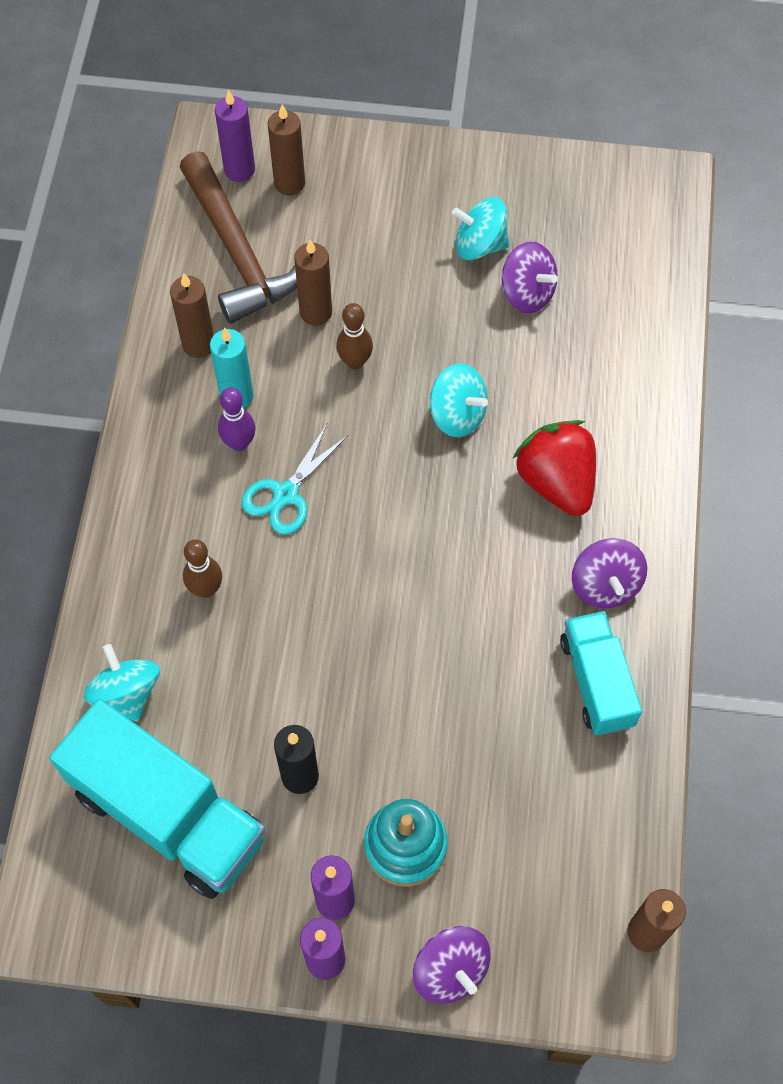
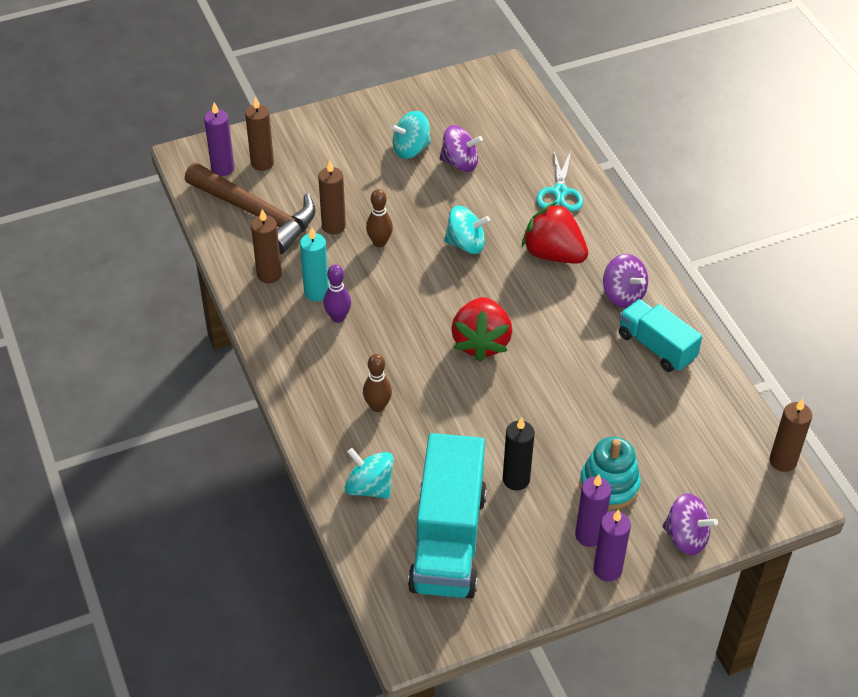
camera: 30 degrees left, 15 degrees down
turquoise truck [49,699,266,899] -> turquoise truck turned 90 degrees clockwise [408,433,487,599]
turquoise scissors [241,423,349,535] -> turquoise scissors moved to [536,151,583,212]
none -> red strawberry [451,297,512,362]

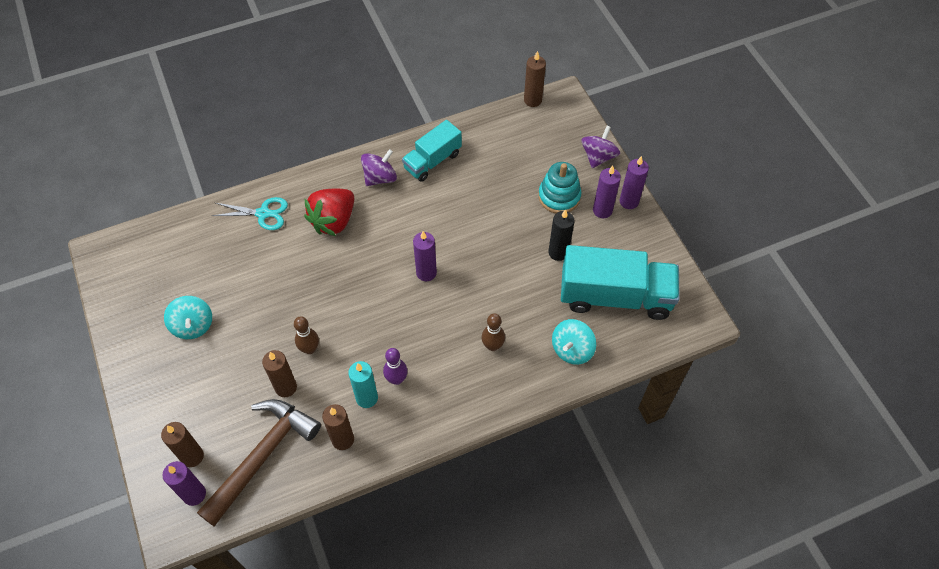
camera: 90 degrees left, 10 degrees up
purple spinning top [439,125,483,172] -> none
turquoise spinning top [444,206,490,254] -> none
red strawberry [451,297,512,362] -> purple candle [413,231,437,281]

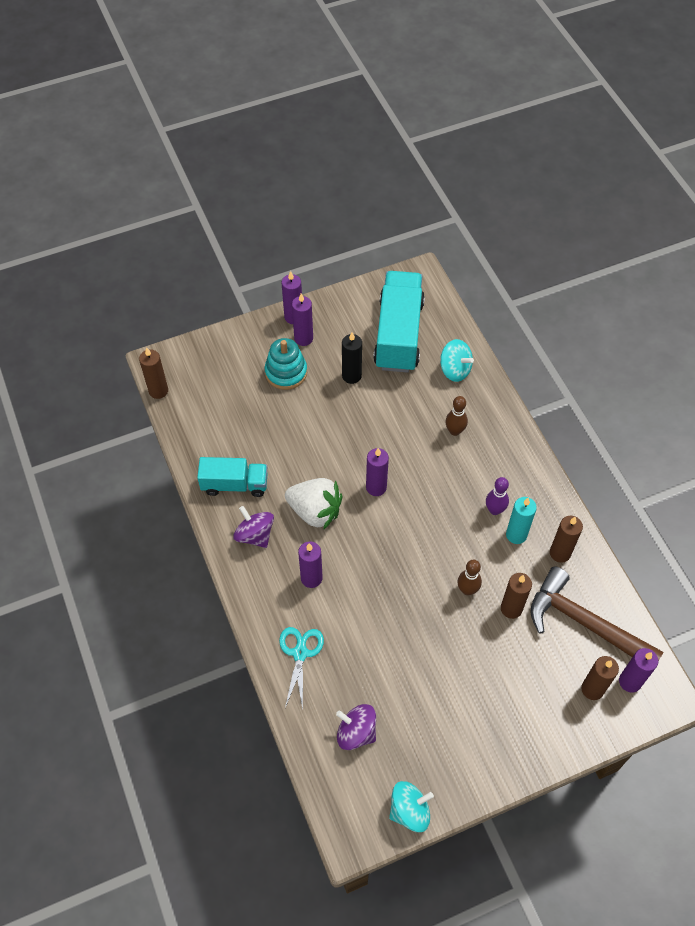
camera: 90 degrees left, 0 degrees up
turquoise spinning top [164,296,212,339] -> turquoise spinning top moved to [389,781,434,832]
red strawberry [304,189,354,236] -> purple candle [298,541,323,588]
turquoise truck [402,120,462,182] -> turquoise truck turned 45 degrees counterclockwise [197,457,267,497]
purple spinning top [581,126,620,168] -> purple spinning top moved to [336,704,376,750]
none -> white strawberry [285,478,342,530]

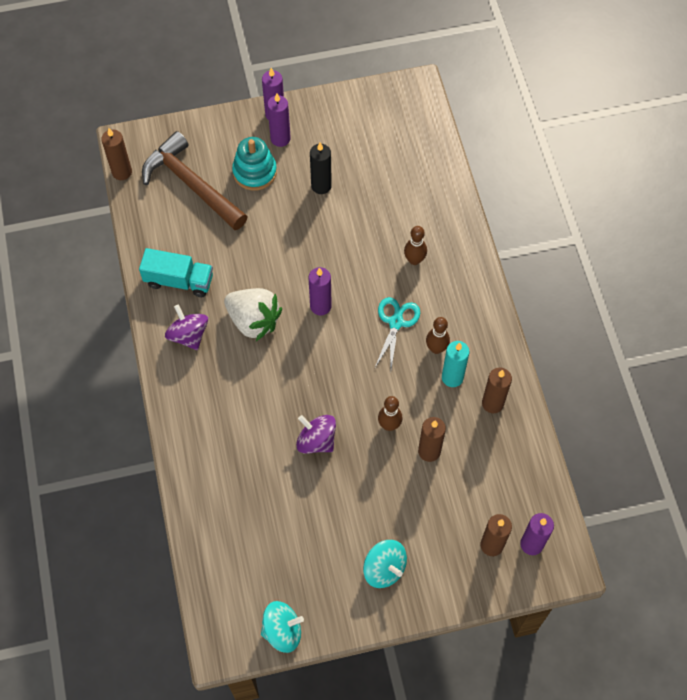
camera: 10 degrees right, 5 degrees up
turquoise scissors [279,627,324,710] -> turquoise scissors moved to [375,297,420,369]
purple candle [298,541,323,588] -> none
purple spinning top [336,704,376,750] -> purple spinning top moved to [296,415,336,454]
turquoise truck [373,271,425,373] -> none
turquoise spinning top [440,339,474,382] -> turquoise spinning top moved to [363,540,407,588]
purple bowling pin [486,477,509,515] -> brown bowling pin [426,317,450,354]
brown hammer [530,566,663,661] -> brown hammer moved to [142,131,248,230]

